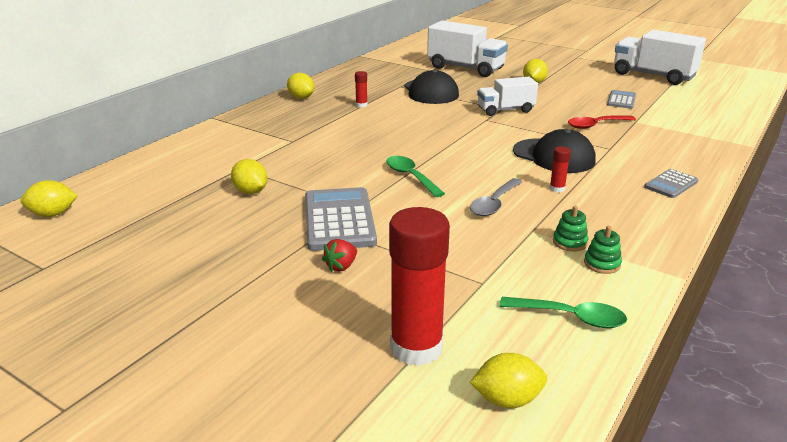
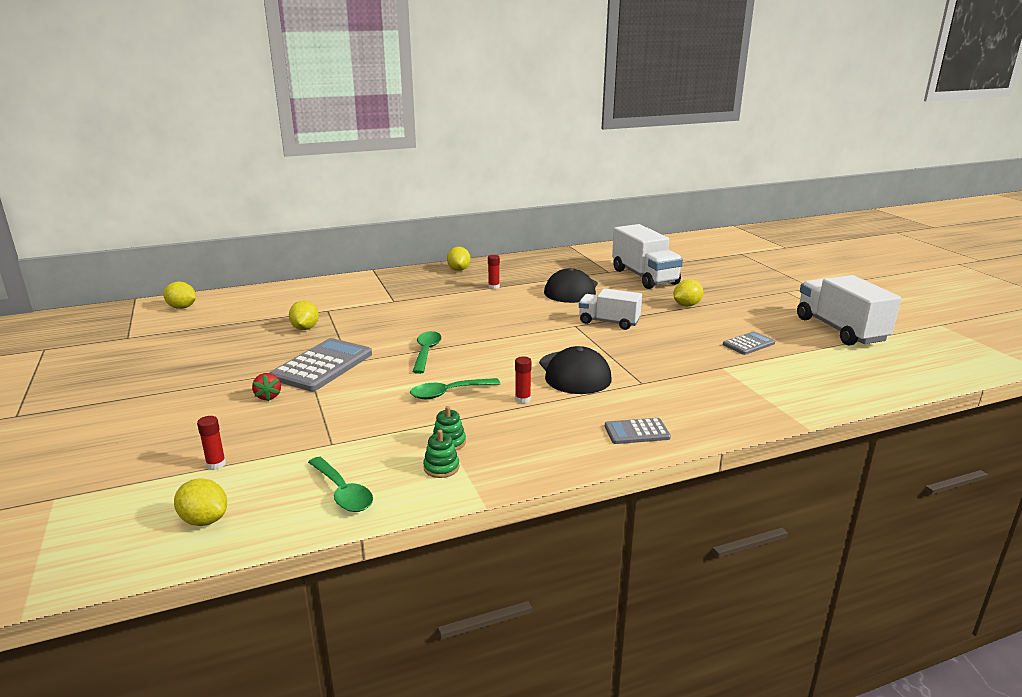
camera: 35 degrees right, 5 degrees down
red strawberry [322,239,357,272] -> red strawberry turned 90 degrees counterclockwise [252,373,281,402]
red glue stick [389,207,450,366] -> red glue stick [197,416,226,470], size x0.42
grey spoon [470,178,522,216] -> green spoon [410,378,500,399]
red spoon [568,116,636,129] -> none

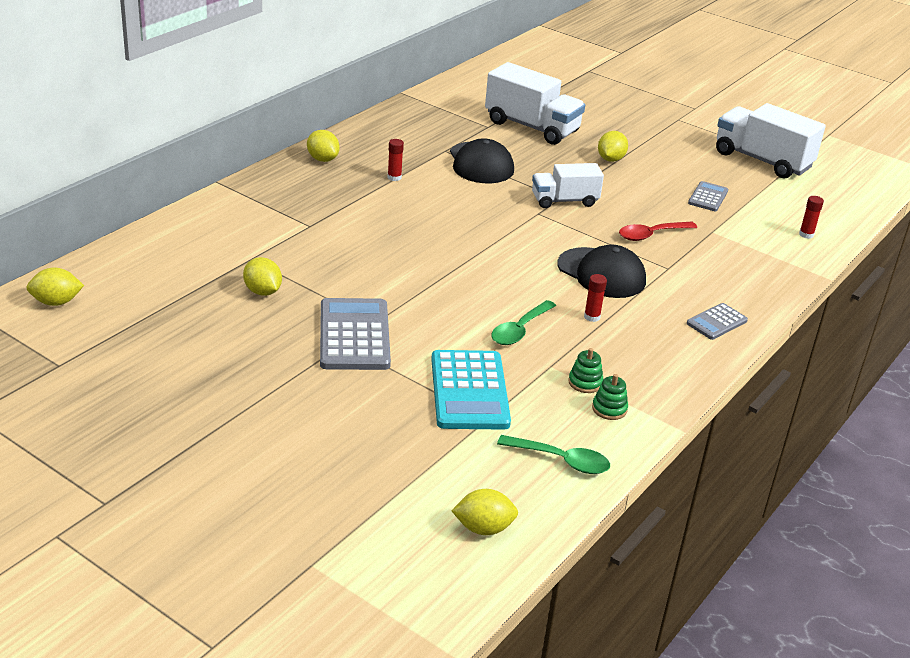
camera: 35 degrees left, 10 degrees up
red glue stick [197,416,226,470] -> red glue stick moved to [799,196,824,239]
red strawberry [252,373,281,402] -> none
green spoon [412,331,442,374] -> none
none -> turquoise calculator [431,350,511,430]
none -> red spoon [619,222,697,241]

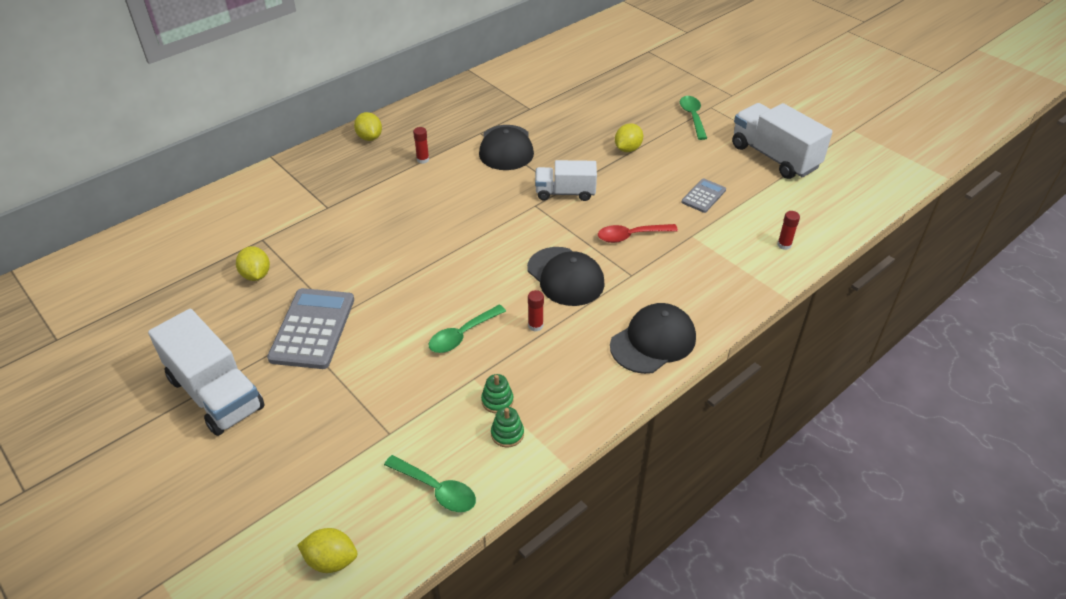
camera: 15 degrees right, 10 degrees up
yellow lemon [26,267,84,306] -> none
turquoise calculator [431,350,511,430] -> none
white truck [485,62,585,145] -> white truck moved to [148,309,265,436]
grey calculator [687,303,748,340] -> black cap [610,303,696,374]
none -> green spoon [680,96,707,140]

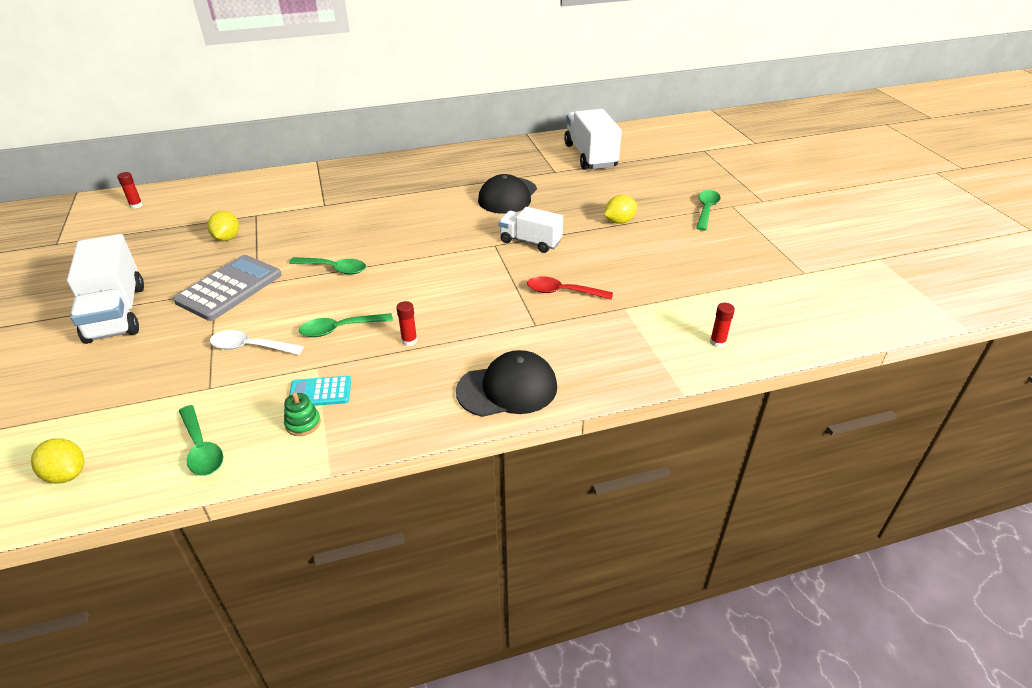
camera: 25 degrees right, 5 degrees down
yellow lemon [354,112,382,141] -> none
red glue stick [413,127,429,164] -> red glue stick moved to [117,172,143,209]
green stacking toy [481,374,514,413] -> turquoise calculator [289,376,351,406]
black cap [527,247,605,306] -> none
grey calculator [681,179,726,213] -> none
white truck [732,103,833,179] -> white truck moved to [564,109,622,170]
none -> white spoon [210,330,304,355]
none -> green spoon [289,257,366,275]

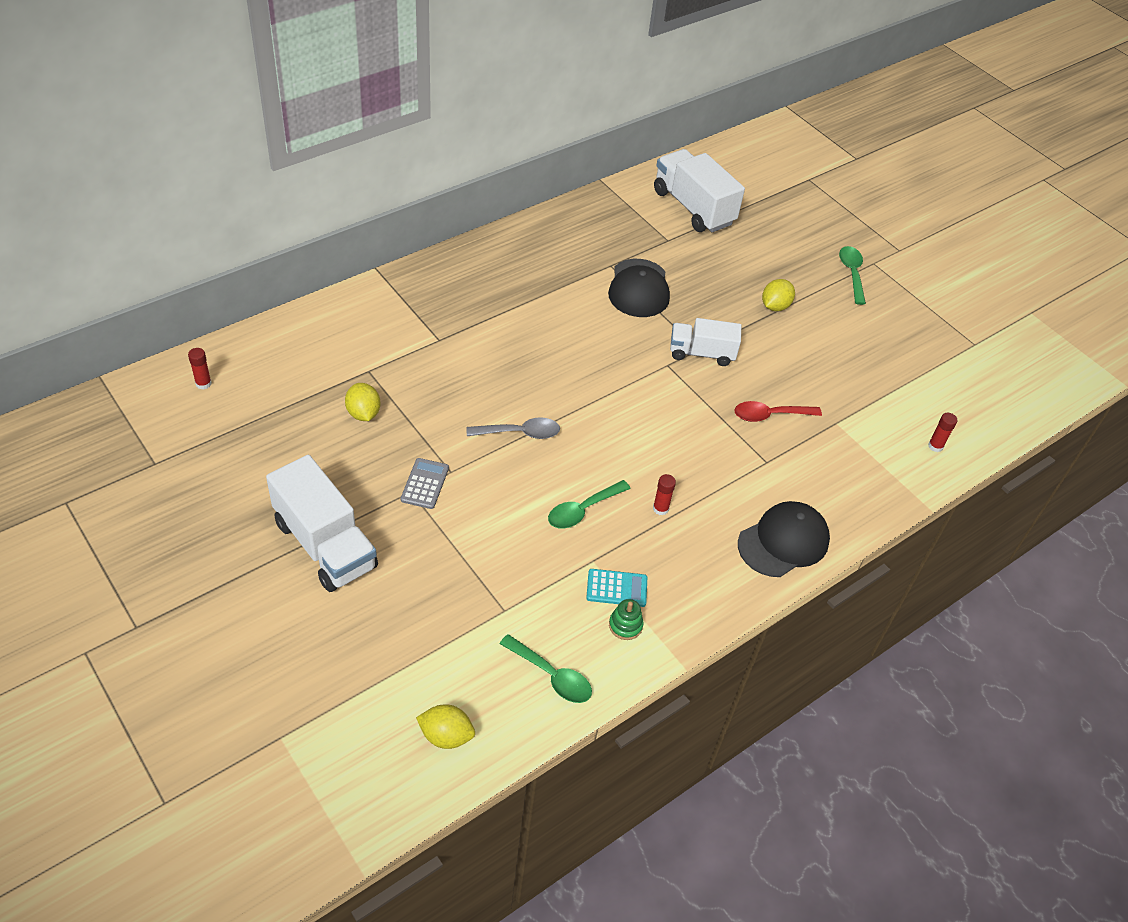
camera: 25 degrees left, 10 degrees up
grey calculator [173,255,281,321] -> grey calculator [401,458,449,509], size x0.54
white spoon [210,330,304,355] -> none
green spoon [289,257,366,275] -> grey spoon [466,417,560,439]
turquoise calculator [289,376,351,406] -> turquoise calculator turned 150 degrees counterclockwise [586,569,647,607]

